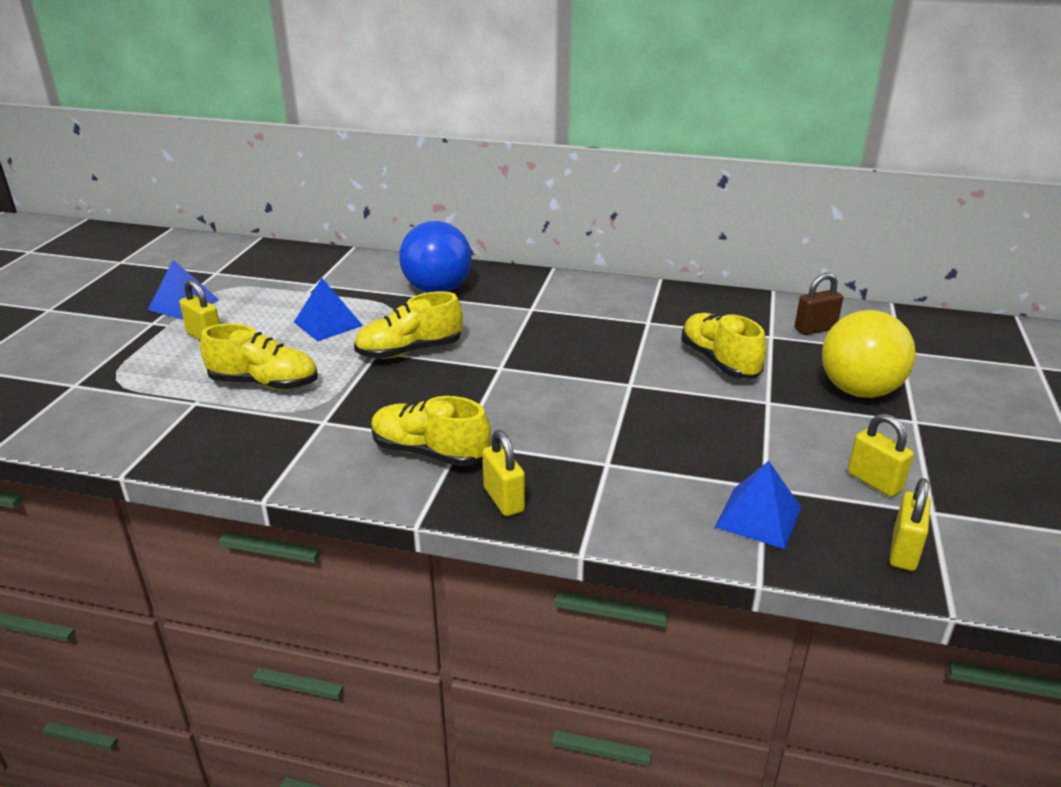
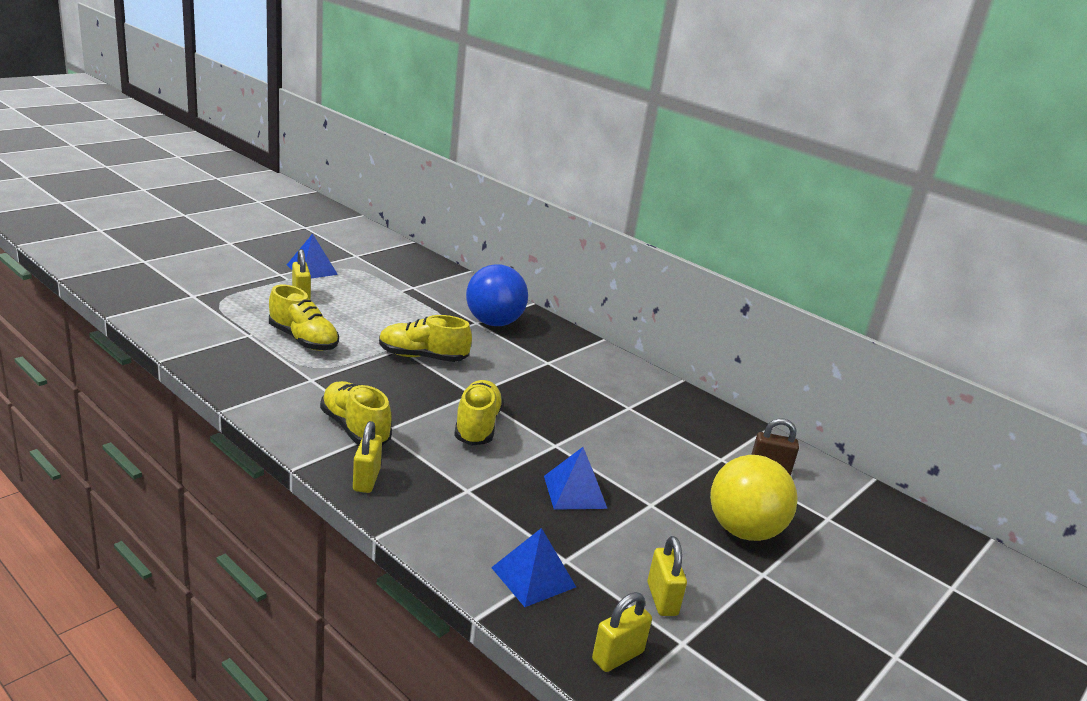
camera: 25 degrees right, 5 degrees down
blue pyramid [294,278,363,341] -> blue pyramid moved to [544,447,607,510]
yellow shoe [682,313,766,379] -> yellow shoe moved to [454,380,504,446]

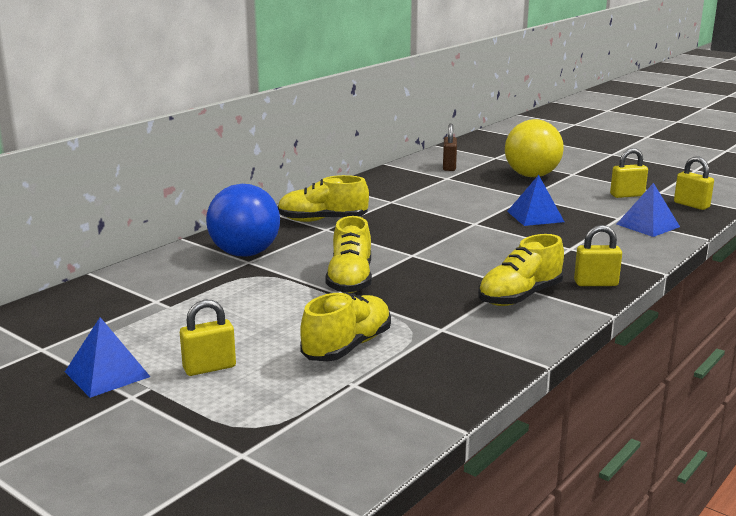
camera: 90 degrees left, 5 degrees down
yellow shoe [454,380,504,446] -> yellow shoe moved to [277,175,369,222]

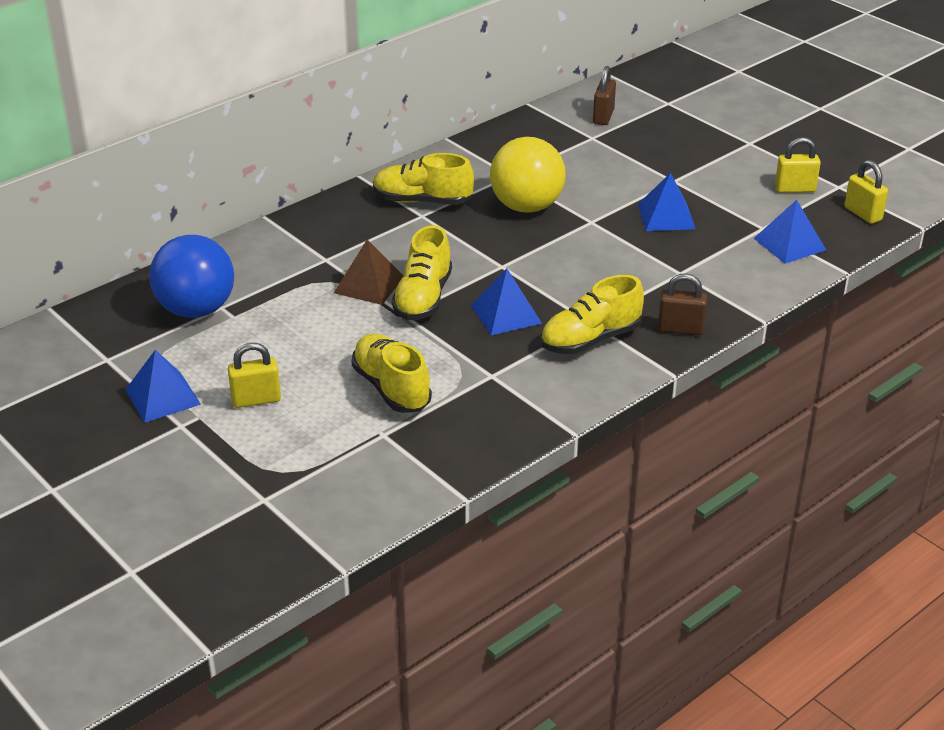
camera: 10 degrees right, 15 degrees up
blue ball [206,184,280,256] -> blue ball moved to [149,235,234,318]
yellow shoe [300,292,391,361] -> yellow shoe turned 75 degrees counterclockwise [351,334,432,413]
yellow ball [505,119,564,177] -> yellow ball moved to [490,137,565,213]
yellow padlock [574,225,622,286] -> brown padlock [658,273,707,335]
none -> brown pyramid [334,240,404,305]
none -> blue pyramid [471,269,542,335]

